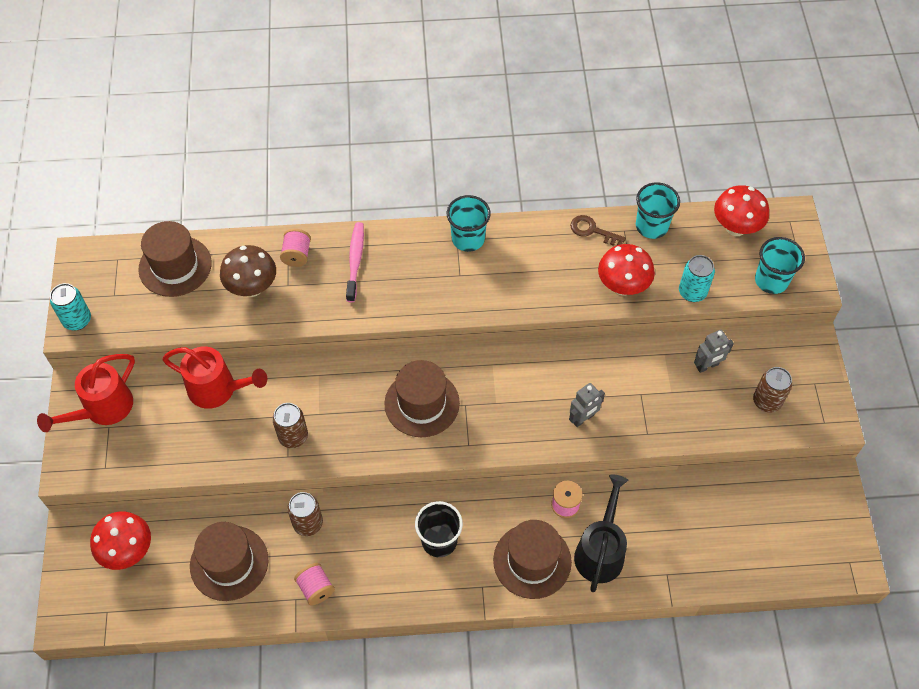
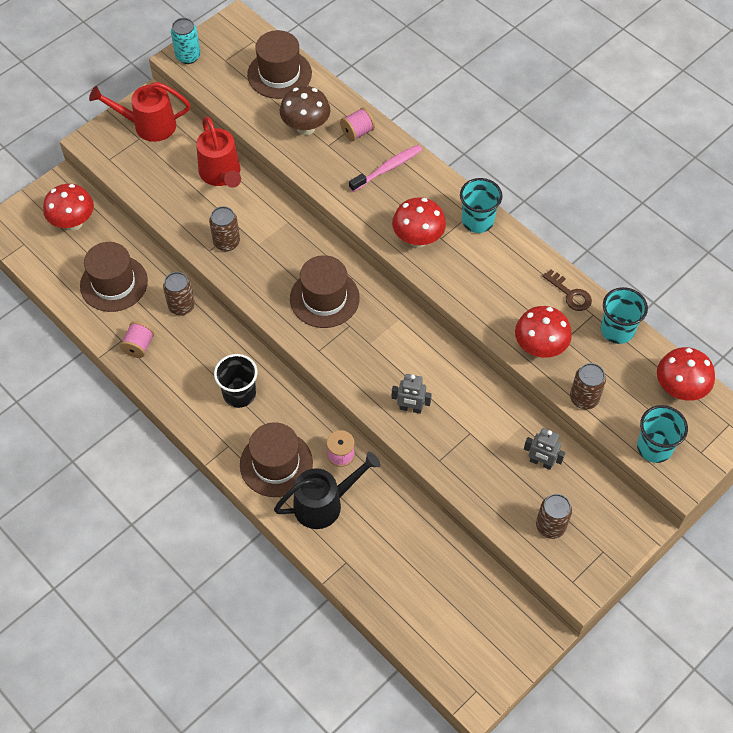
camera: 50 degrees right, 0 degrees up
brown key [570,215,626,246] -> brown key turned 150 degrees clockwise [542,269,592,311]
turquoise can [679,255,715,302] -> brown can [570,363,606,409]
none -> red mushroom [392,197,446,248]

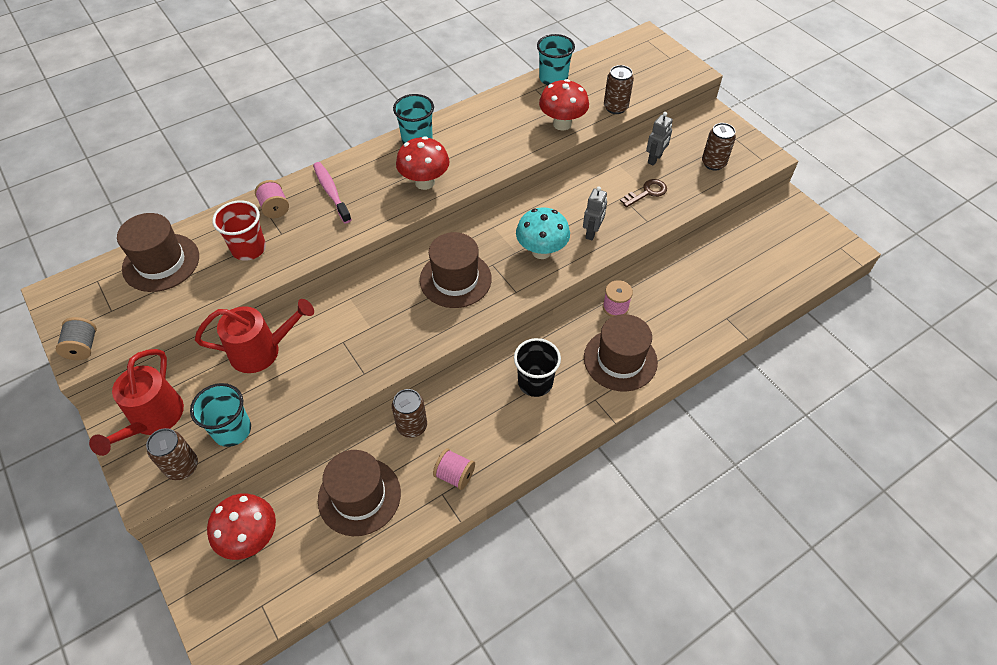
camera: 80 degrees left, 5 degrees down
turquoise can [171,18,200,64] -> grey spool [56,317,97,360]
brown can [209,206,240,251] -> brown can moved to [146,428,198,480]
black watering can [274,452,380,529] -> none
brown mushroom [280,86,330,135] -> red cup [212,201,266,261]
brown key [542,269,592,311] -> brown key moved to [620,179,667,207]
turquoise cup [637,405,688,463] -> turquoise cup moved to [190,383,251,447]
red mushroom [657,347,715,401] -> none
none -> turquoise mushroom [516,207,570,259]

